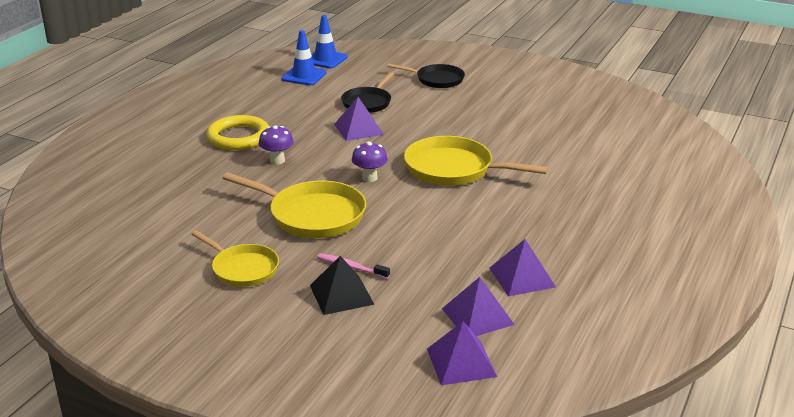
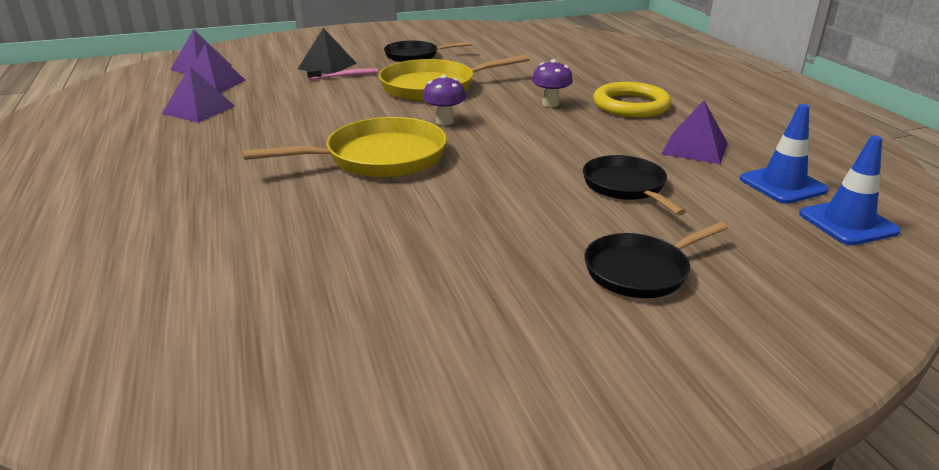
camera: 135 degrees right, 0 degrees up
yellow pan [192,230,279,287] -> black pan [384,41,472,62]
purple pyramid [334,97,384,141] -> purple pyramid moved to [662,100,728,164]

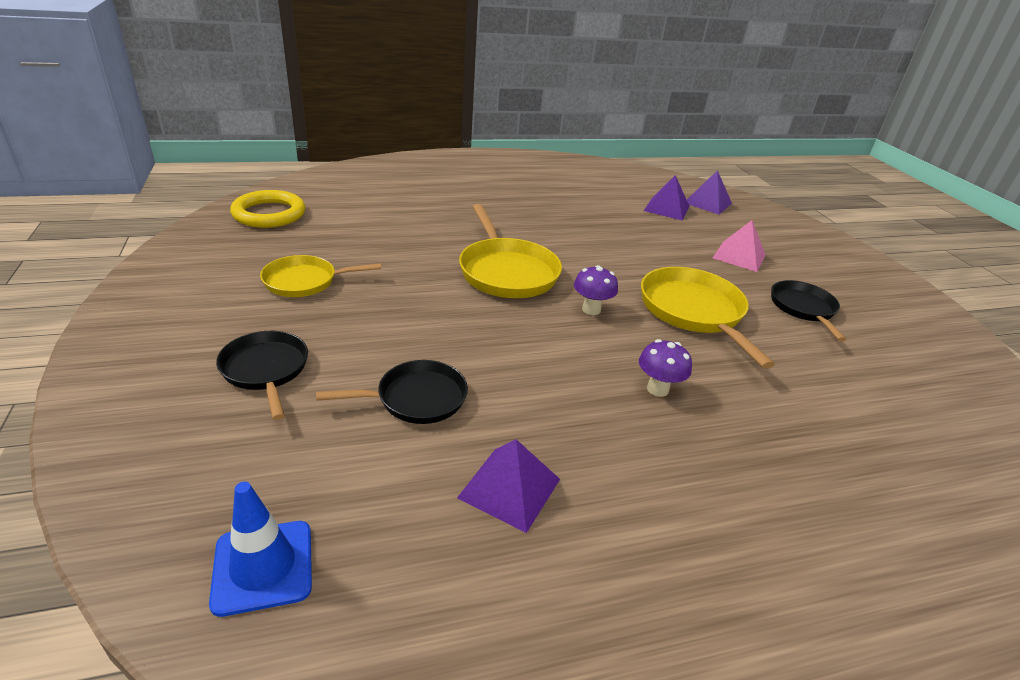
camera: 90 degrees right, 5 degrees up
purple pyramid [162,66,235,123] -> none
black pyramid [298,28,357,74] -> pink pyramid [713,220,766,272]
pink toothbrush [307,69,378,80] -> none
yellow ring [593,82,672,118] -> yellow ring moved to [230,190,305,228]
blue traffic cone [740,104,829,204] -> none
none -> yellow pan [260,255,381,297]

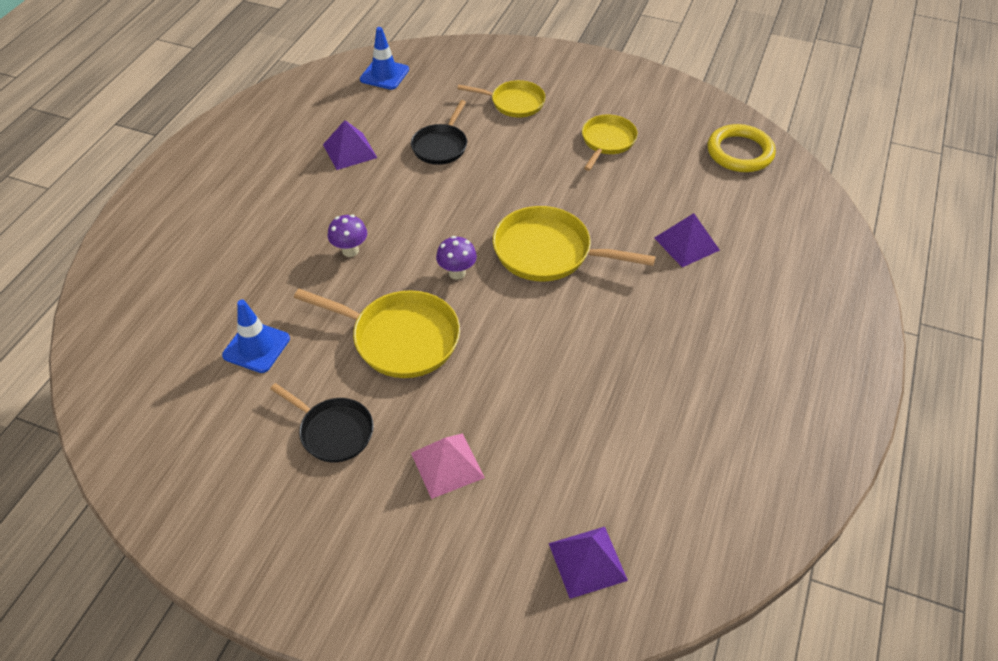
camera: 130 degrees right, 15 degrees up
black pan [216,331,308,420] -> yellow pan [457,80,546,118]
purple pyramid [644,175,690,220] -> purple pyramid moved to [654,213,720,267]
none -> blue traffic cone [222,299,290,373]

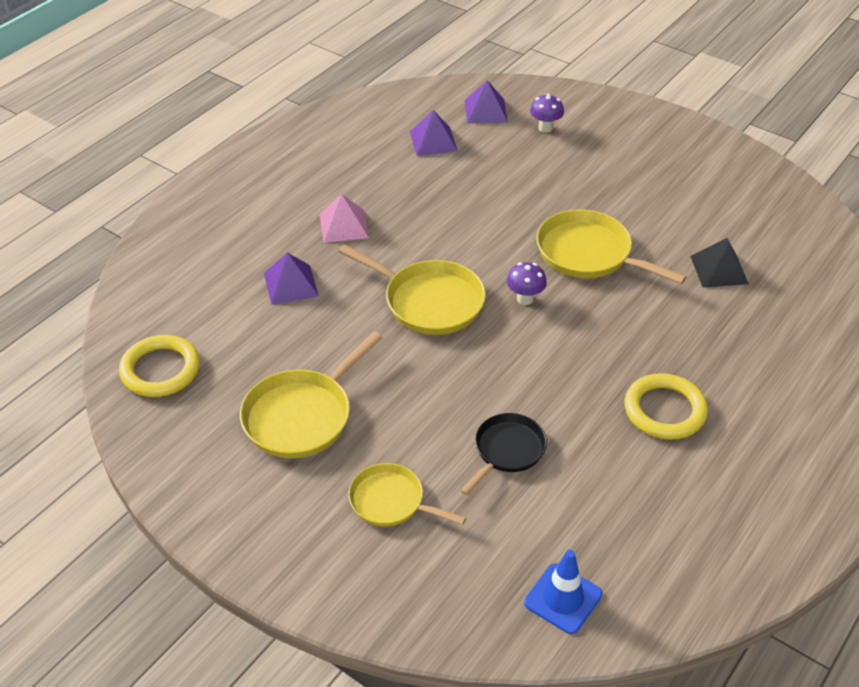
camera: 165 degrees left, 5 degrees down
blue traffic cone [222,299,290,373] -> black pyramid [690,238,749,288]
black pan [270,383,374,462] -> none
purple pyramid [323,120,377,170] -> purple pyramid moved to [410,110,458,156]
purple mushroom [328,215,367,257] -> purple mushroom moved to [530,94,564,133]
pink pyramid [411,433,485,499] -> pink pyramid moved to [319,194,369,243]
yellow pan [582,115,638,171] -> yellow pan [240,331,383,458], size x1.56
none -> yellow ring [625,373,708,440]

